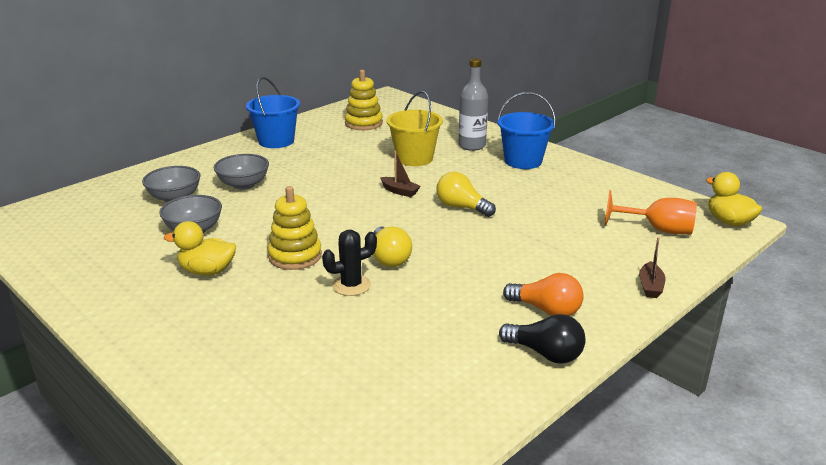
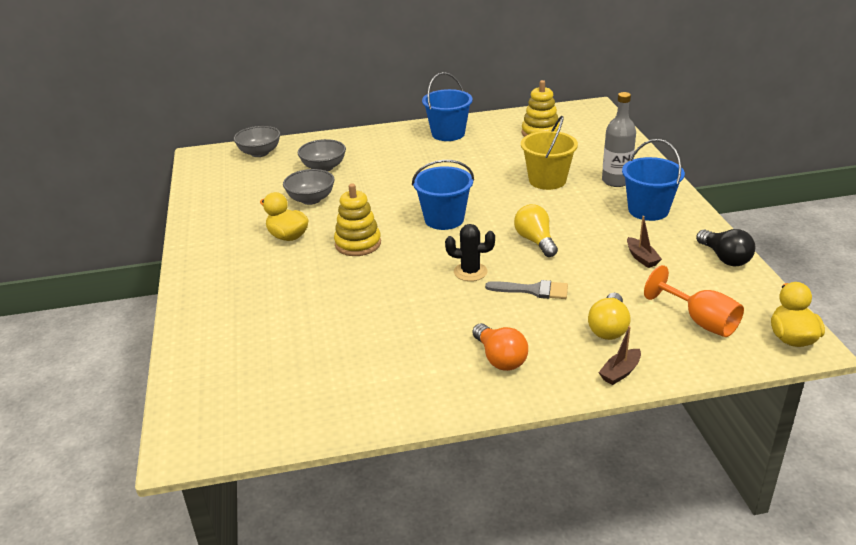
camera: 35 degrees right, 5 degrees up
grey bowl [214,154,269,190] -> grey bowl moved to [234,126,280,157]
black cactus [322,230,377,296] -> black cactus moved to [445,224,495,281]
yellow light bulb [373,227,412,267] -> yellow light bulb moved to [588,293,631,340]
brown boat [380,151,421,197] -> brown boat moved to [627,216,662,268]
black light bulb [499,314,586,364] -> black light bulb moved to [696,229,755,266]
none -> blue bucket [412,160,474,230]
none -> grey brush [485,280,568,299]

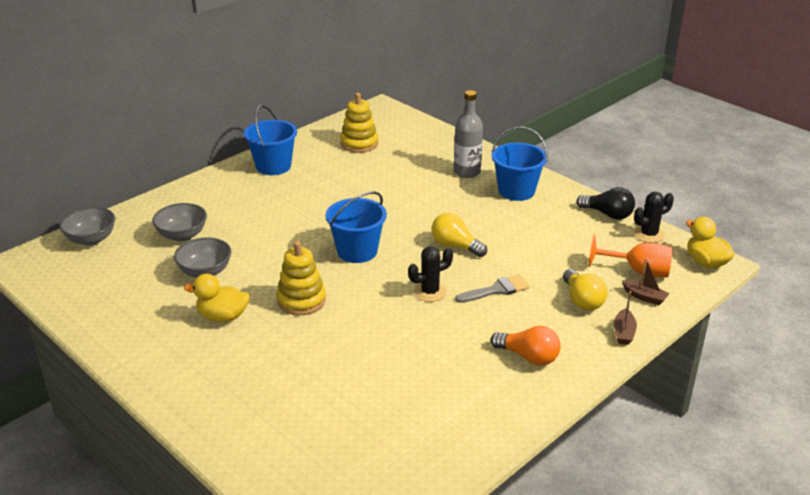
camera: 35 degrees left, 0 degrees up
yellow bucket [521,116,578,190] -> none
brown boat [627,216,662,268] -> brown boat moved to [622,258,670,305]
none -> black cactus [634,192,674,243]

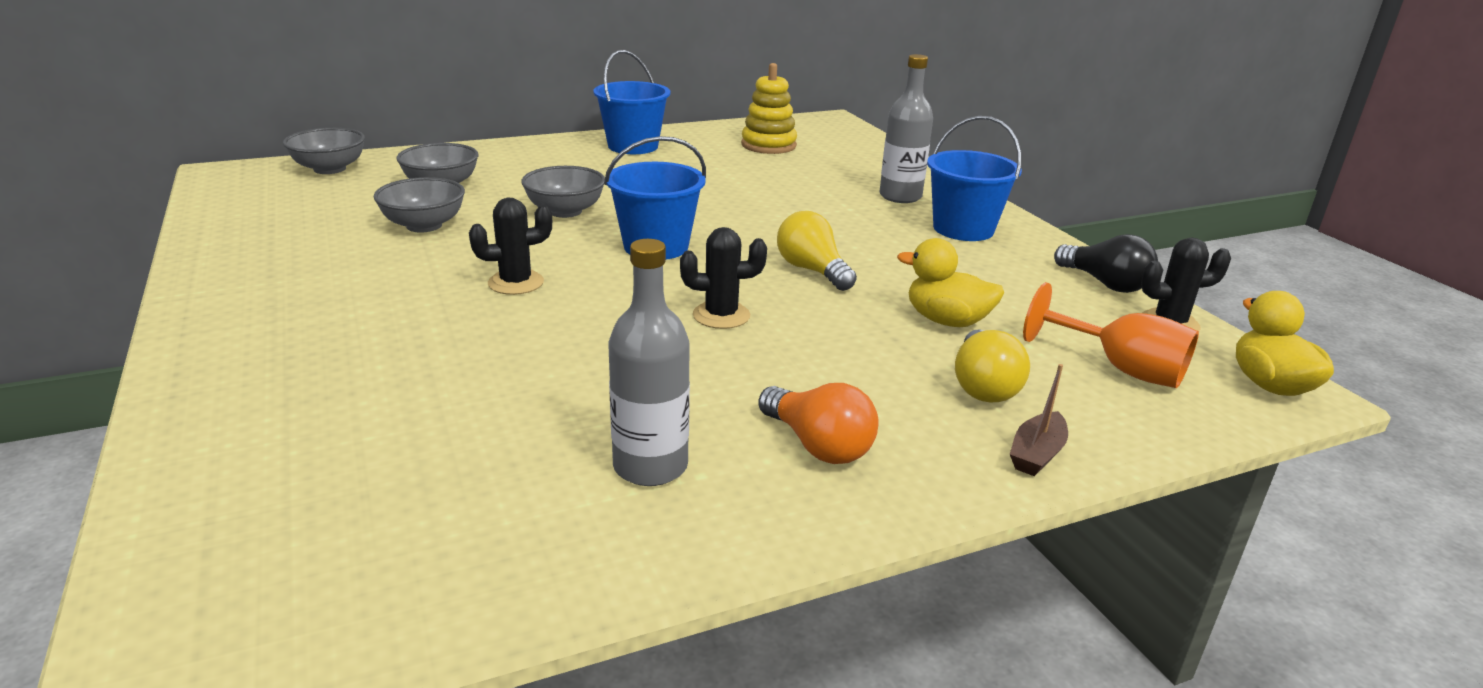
camera: 20 degrees right, 5 degrees down
yellow duck [184,274,250,322] -> yellow duck moved to [897,238,1004,327]
yellow stacking toy [277,241,326,315] -> black cactus [469,198,552,295]
grey brush [455,275,530,303] -> none
brown boat [622,258,670,305] -> none
none -> grey bowl [521,166,605,218]
none -> grey bottle [609,239,690,486]

